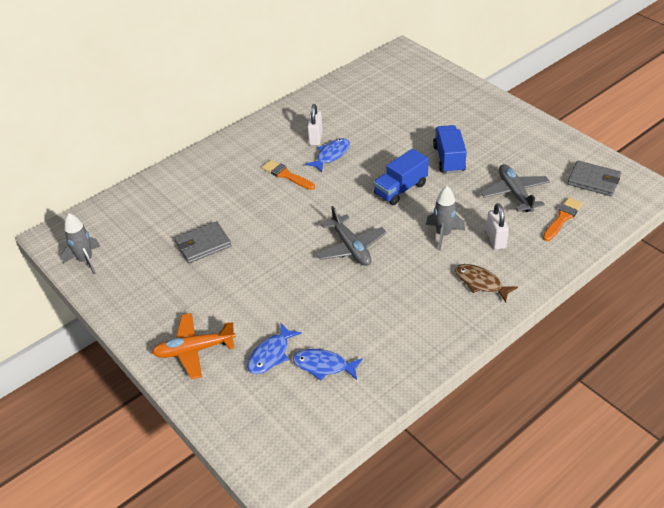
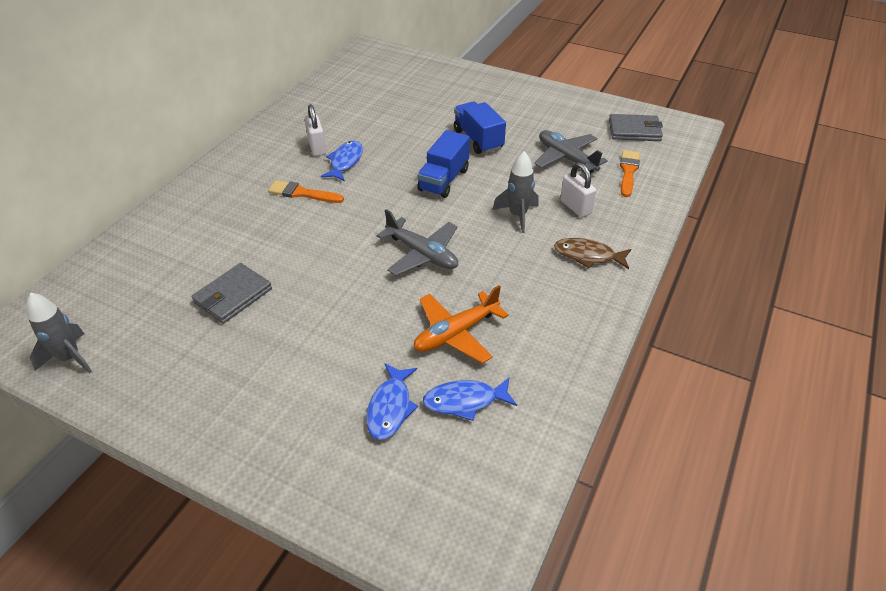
camera: 25 degrees left, 0 degrees up
orange plane [152,313,236,380] -> orange plane moved to [414,285,509,364]

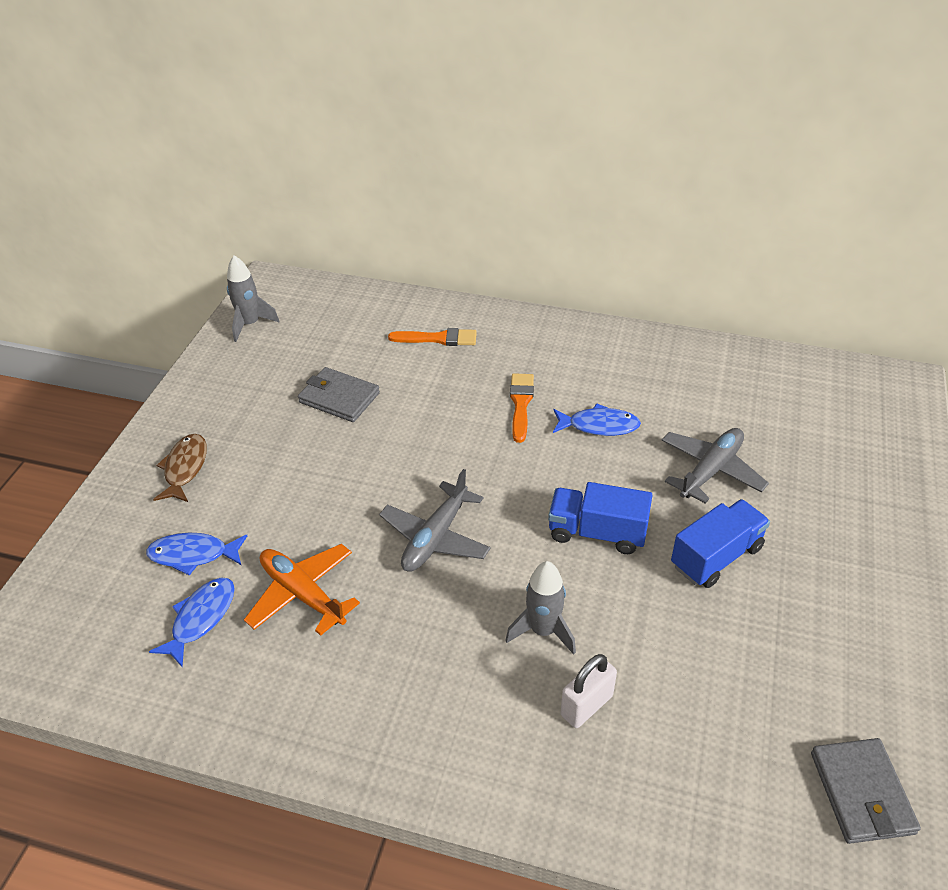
camera: 80 degrees right, 0 degrees up
white padlock [305,104,326,156] -> none
blue fish [423,377,517,421] -> blue fish turned 45 degrees clockwise [149,578,235,667]
grey plane [534,130,608,173] -> grey plane moved to [661,428,769,504]
brown fish [554,238,631,269] -> brown fish moved to [153,434,207,502]
orange brush [620,150,640,197] -> orange brush moved to [388,328,477,346]

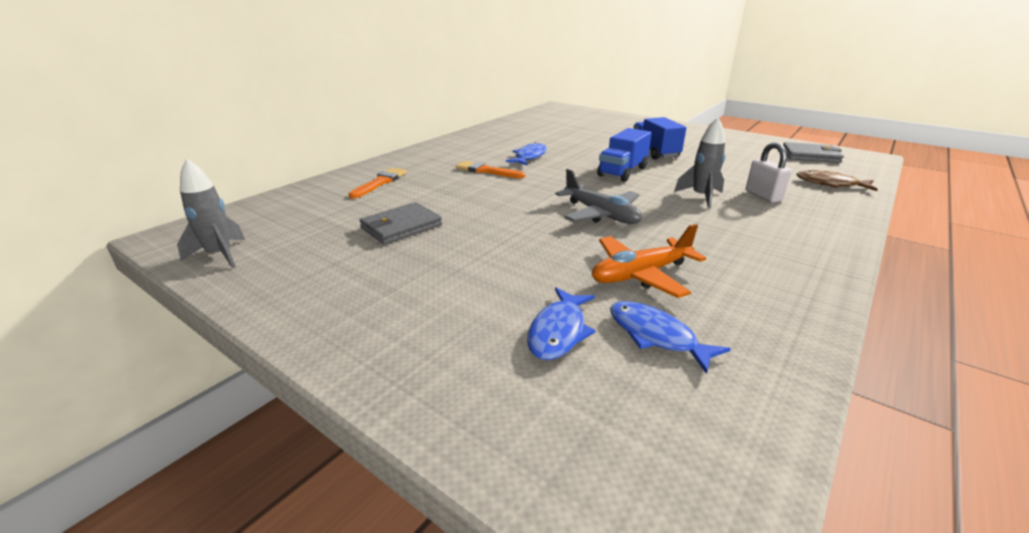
camera: 70 degrees left, 15 degrees down
brown fish [153,434,207,502] -> brown fish moved to [796,170,878,191]
grey plane [661,428,769,504] -> none

